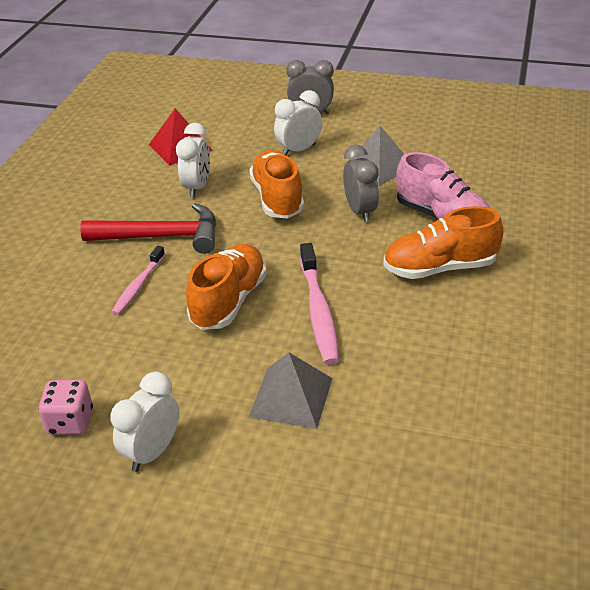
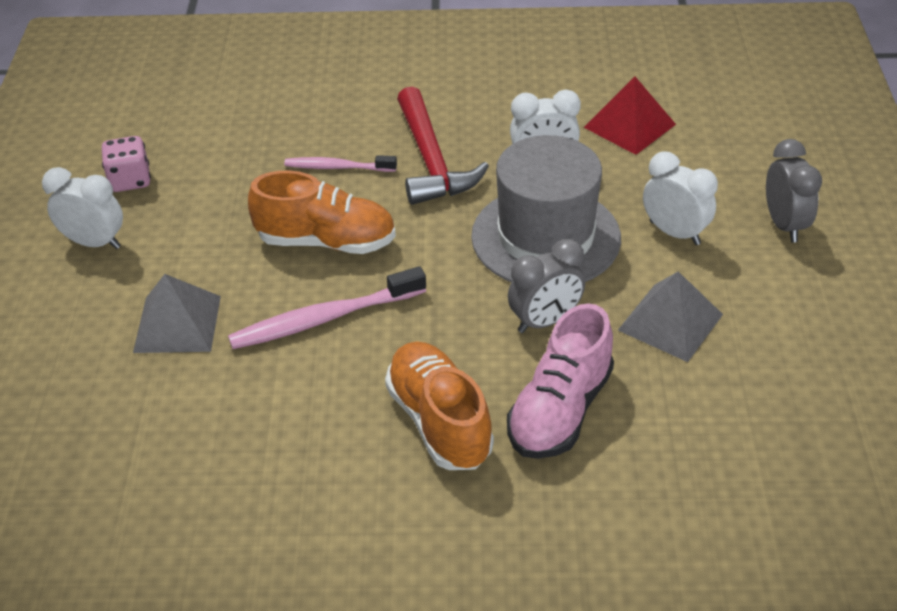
camera: 75 degrees right, 5 degrees up
orange shoe [249,150,304,218] -> grey hat [471,135,621,282]

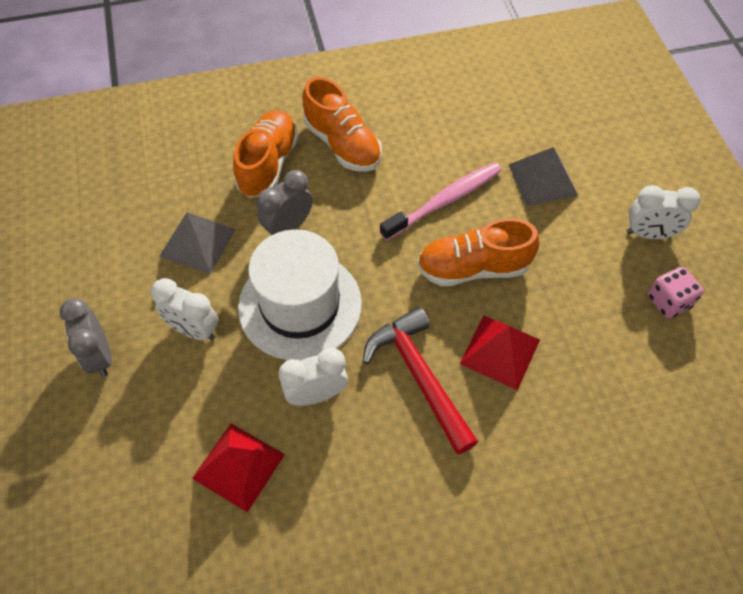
camera: 165 degrees right, 15 degrees up
pink toothbrush [284,155,397,172] -> red pyramid [460,316,540,390]
grey hat [471,135,621,282] -> white hat [238,229,362,361]
pink shoe [507,303,614,459] -> orange shoe [233,110,299,198]

